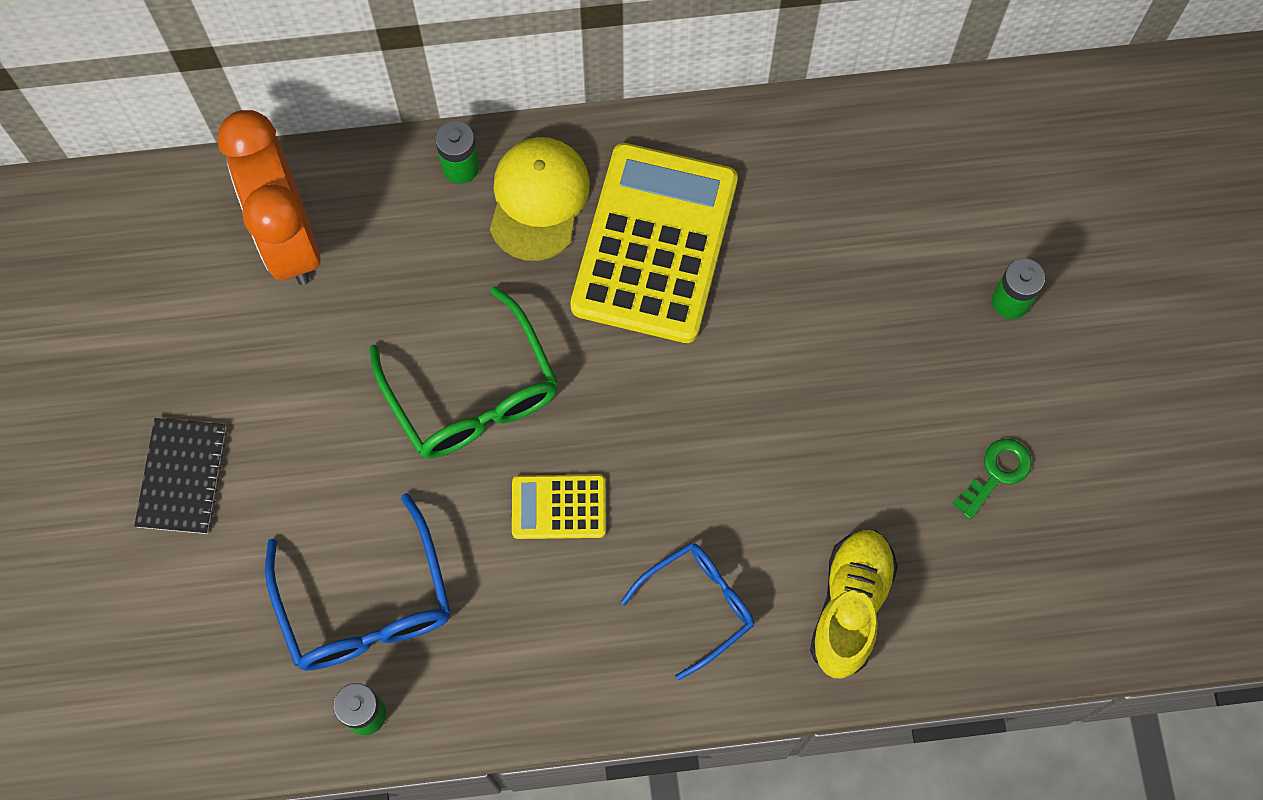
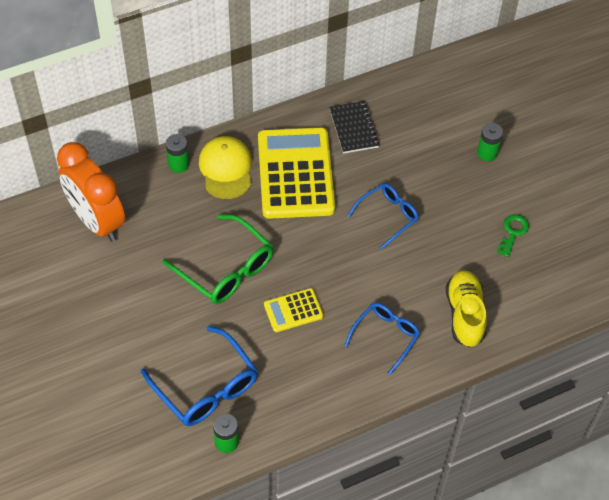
camera: 20 degrees left, 15 degrees down
black notebook [134,418,228,534] -> black notebook moved to [329,101,380,153]
none -> blue glasses [348,183,419,249]

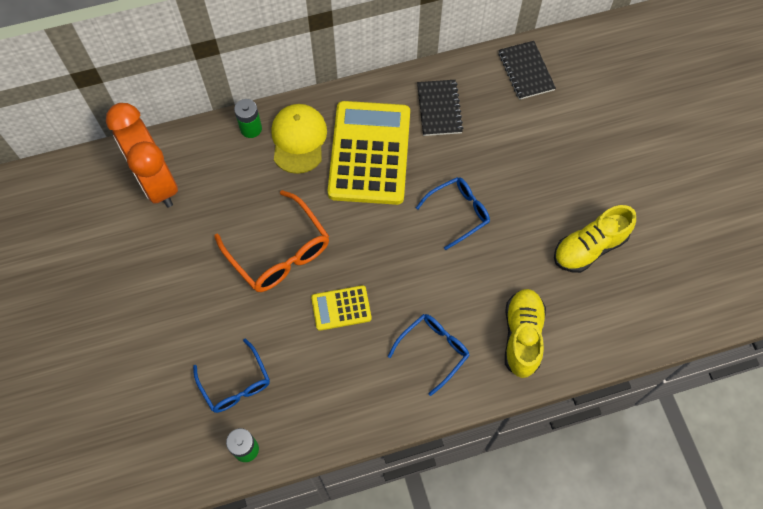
camera: 10 degrees right, 10 degrees up
blue glasses [141,326,258,426] -> blue glasses [193,339,270,413], size x0.65
green glasses [162,214,273,304] -> orange glasses [214,190,329,292]
green battery [477,123,503,161] -> none
green key [497,214,529,257] -> yellow shoe [554,205,636,273]
none -> black notebook [499,41,556,100]

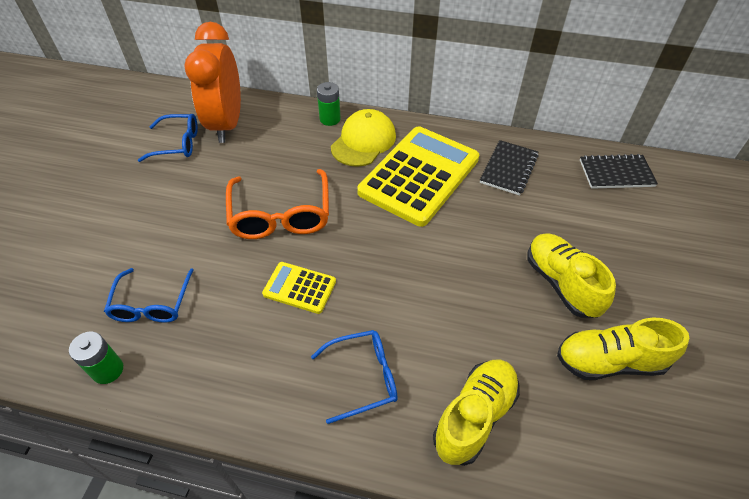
camera: 30 degrees right, 15 degrees down
blue glasses [416,177,490,250] -> blue glasses moved to [138,114,198,162]
black notebook [499,41,556,100] -> black notebook turned 75 degrees clockwise [580,154,658,189]
none -> yellow shoe [527,233,616,318]

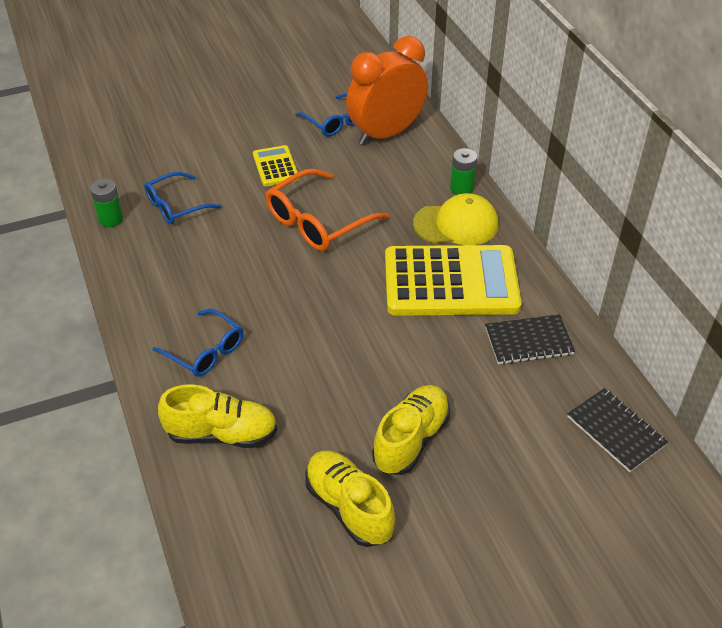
camera: 55 degrees right, 5 degrees down
yellow calculator [262,262,336,314] -> yellow calculator moved to [253,145,299,186]

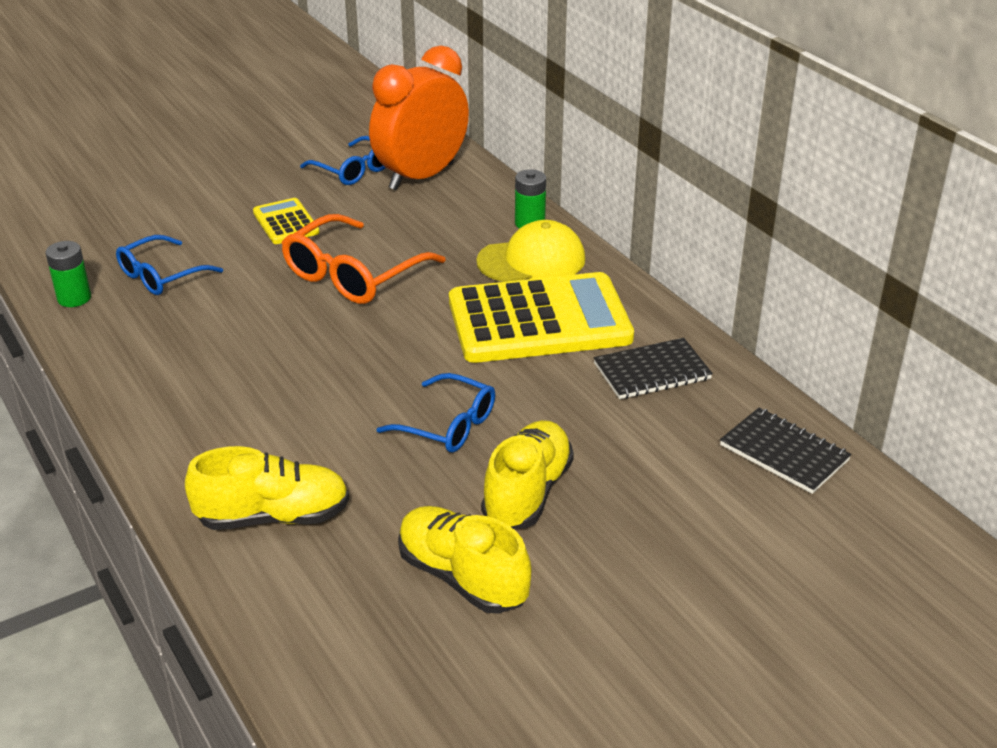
camera: 10 degrees left, 10 degrees down
blue glasses [152,309,243,377] -> blue glasses moved to [376,373,495,452]

